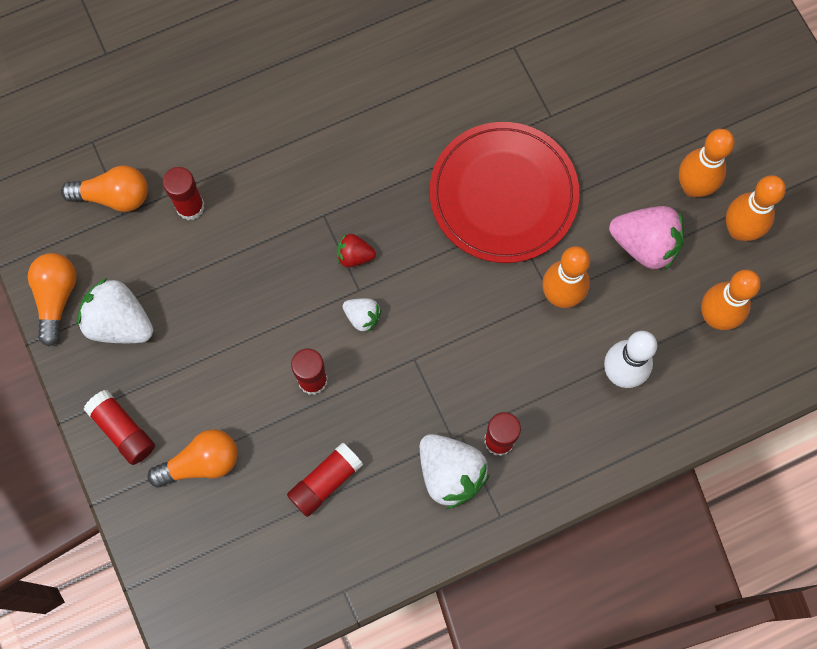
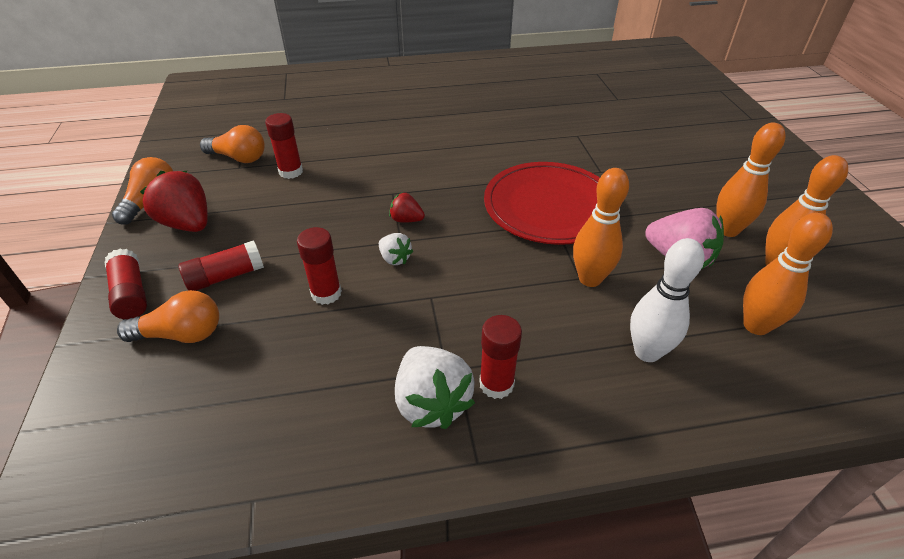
camera: 15 degrees right, 30 degrees down
white strawberry [77,278,153,343] -> red strawberry [140,171,208,232]
red glue stick [287,442,363,517] -> red glue stick moved to [179,240,264,291]

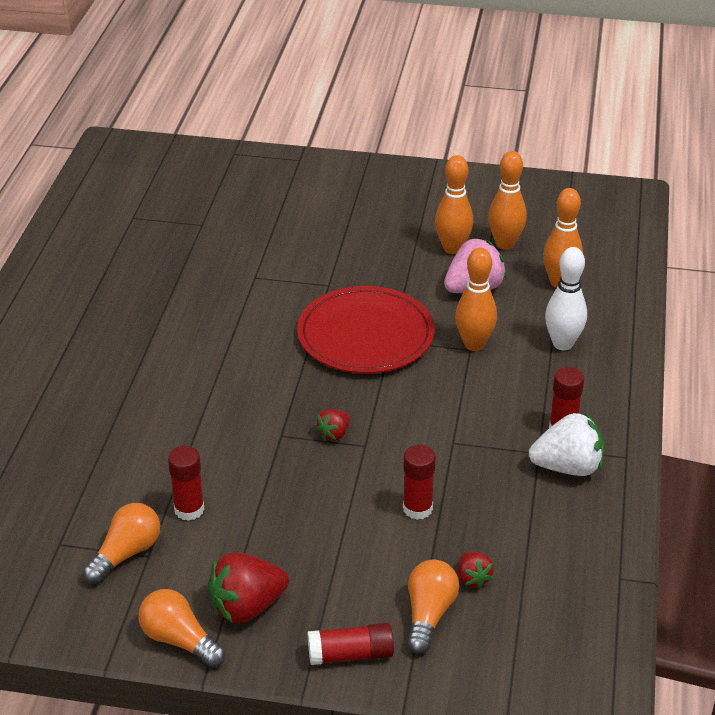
camera: 70 degrees left, 5 degrees down
red glue stick [179,240,264,291] -> none
white strawberry [379,233,413,265] -> none
none -> red strawberry [458,551,494,589]

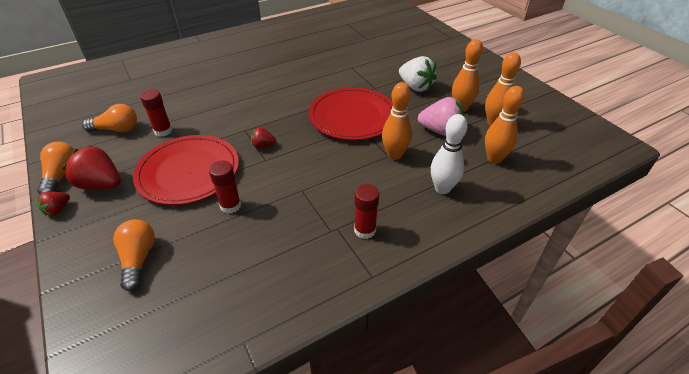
camera: 50 degrees right, 5 degrees up
red glue stick [308,623,394,665] -> none
orange light bulb [407,560,459,654] -> orange light bulb turned 75 degrees counterclockwise [113,219,155,291]
red strawberry [458,551,494,589] -> red strawberry moved to [36,192,70,216]
white strawberry [529,413,604,476] -> white strawberry moved to [399,56,437,92]
none -> red plate [133,135,239,205]

